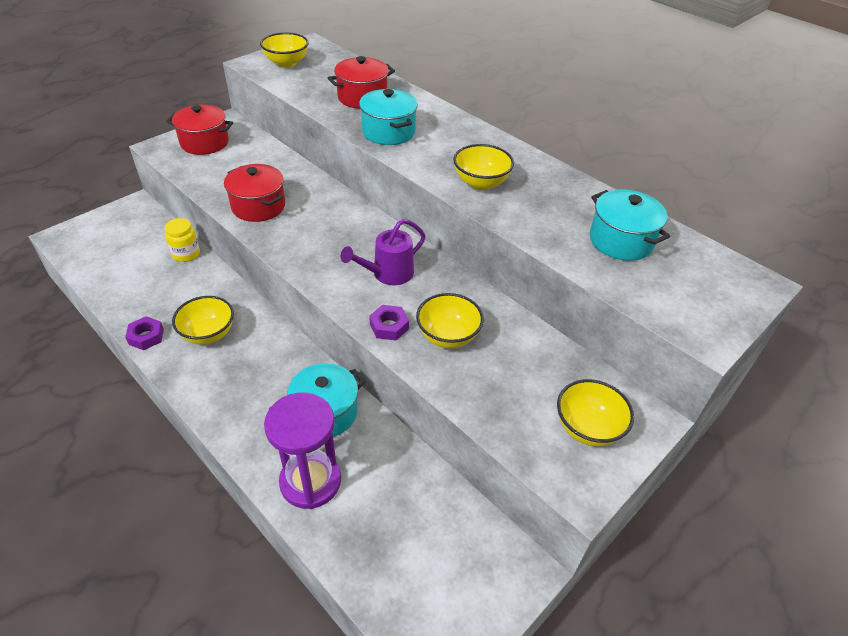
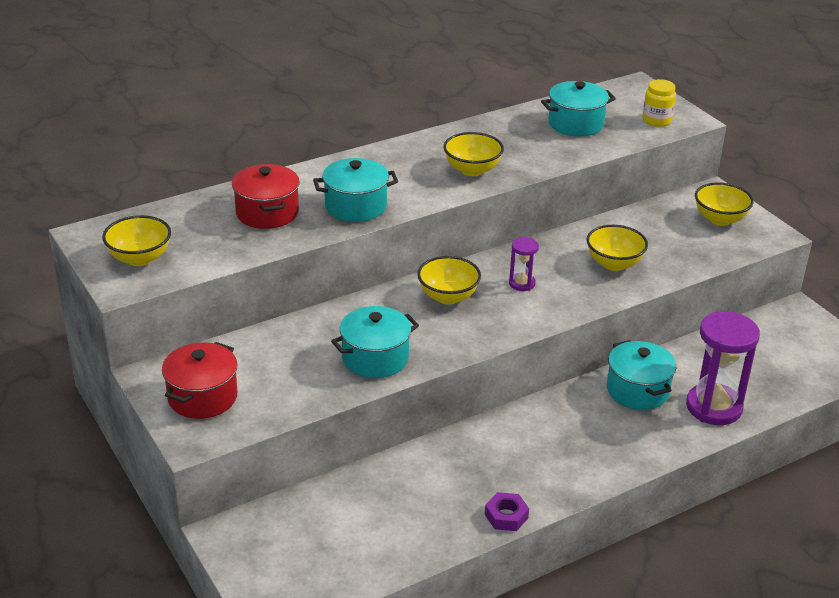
camera: 75 degrees left, 10 degrees down
yellow jar [165,218,200,262] -> yellow jar moved to [642,79,676,127]
yellow bowl [172,296,234,345] -> yellow bowl moved to [417,256,481,305]
red pot [224,164,285,222] -> turquoise pot [331,306,419,378]
purple watering can [340,219,426,285] -> purple hourglass [509,237,539,291]
purple nut [369,305,409,341] -> none

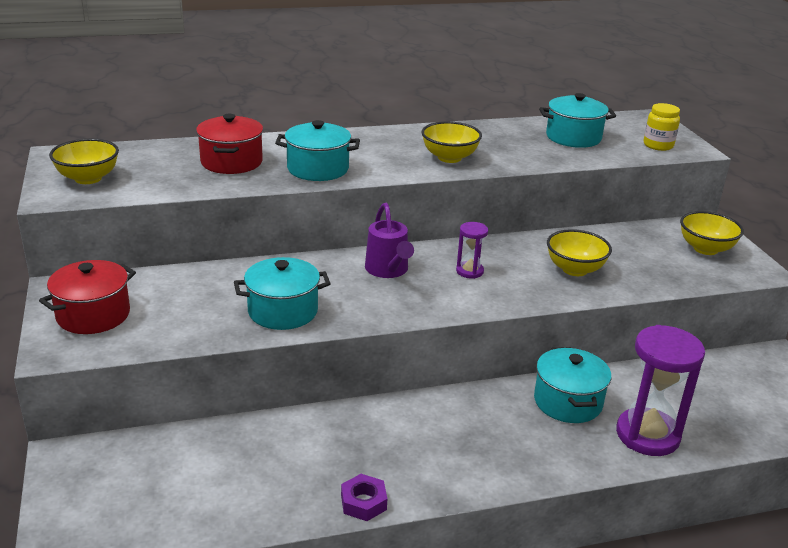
camera: 15 degrees right, 5 degrees down
yellow bowl [417,256,481,305] -> purple watering can [365,203,414,278]

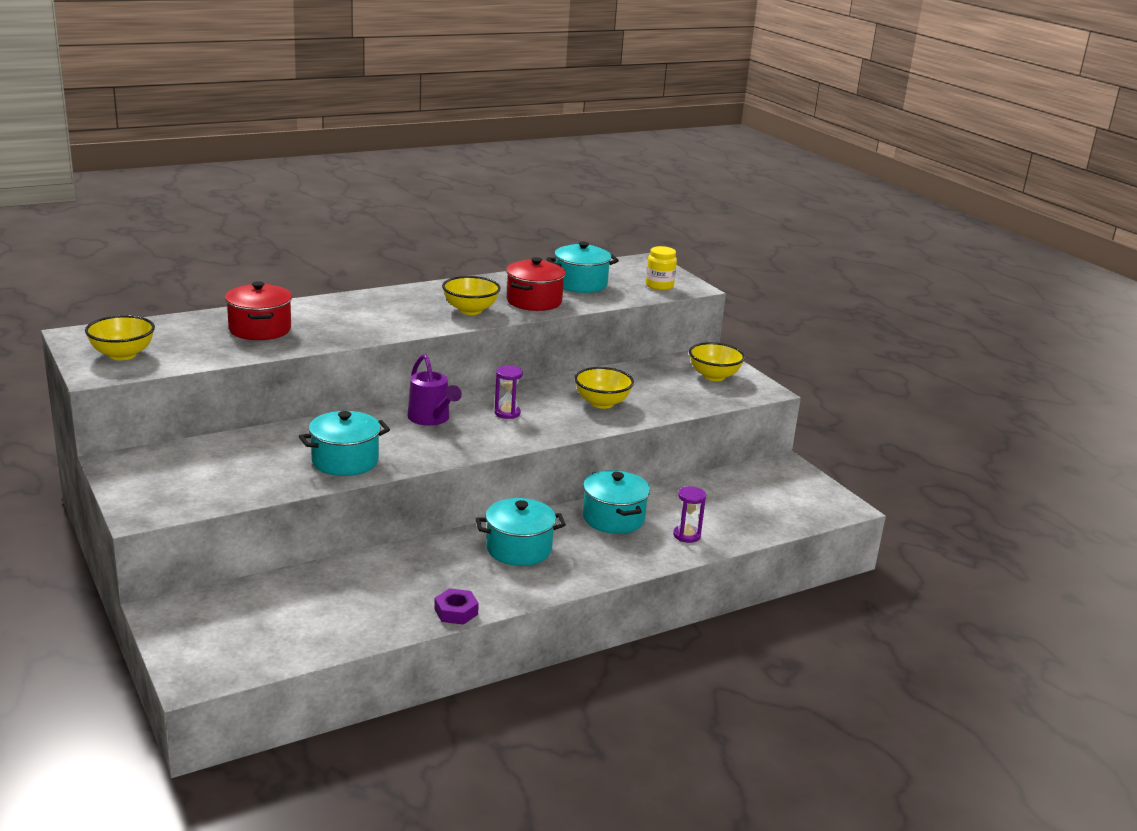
camera: 15 degrees left, 5 degrees down
red pot [39,260,136,334] -> red pot moved to [506,257,566,311]
turquoise pot [275,120,360,181] -> turquoise pot moved to [476,498,566,566]
purple hourglass [616,325,705,456] -> purple hourglass [673,486,706,543], size x0.49

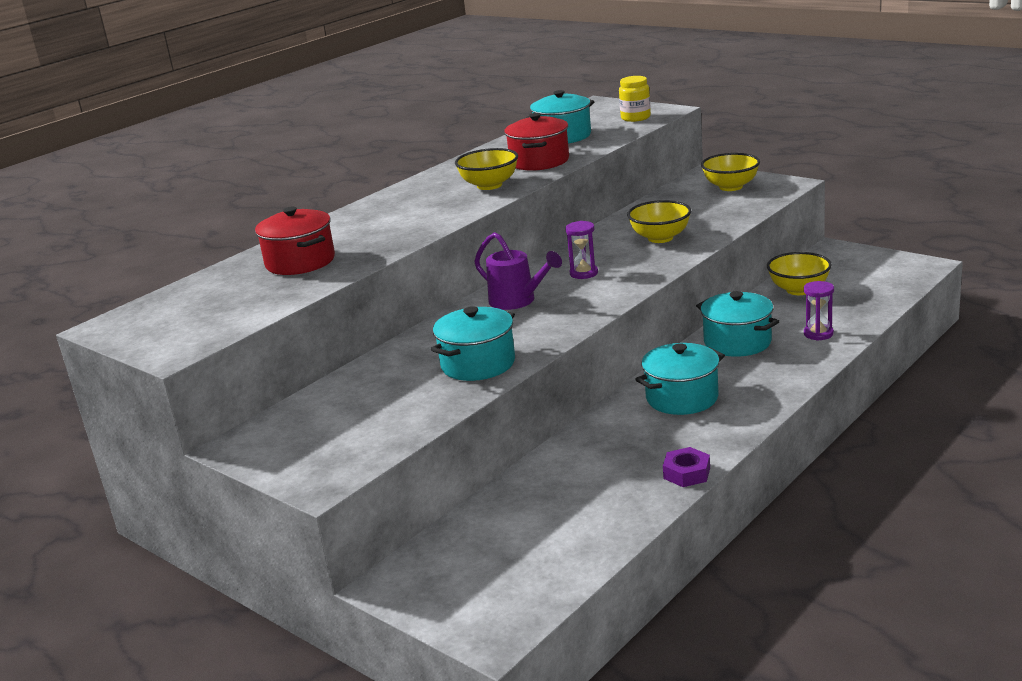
camera: 15 degrees left, 0 degrees up
yellow bowl [85,315,155,360] -> yellow bowl moved to [767,252,832,295]

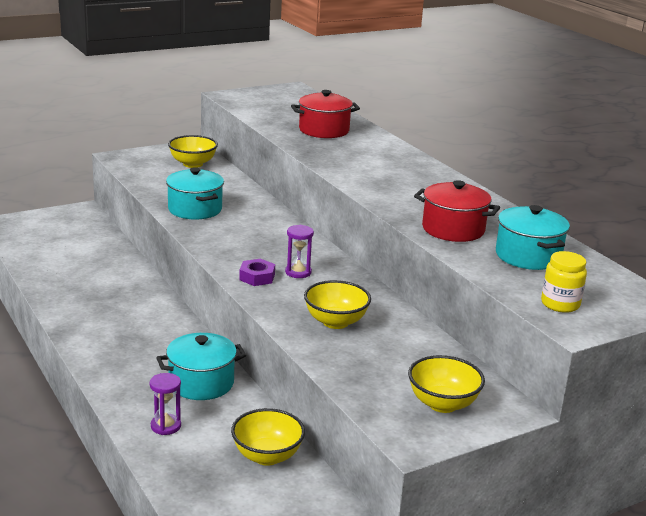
camera: 105 degrees right, 0 degrees up
yellow bowl [455,148,518,190] -> yellow bowl moved to [168,135,218,168]
purple watering can [474,232,562,310] -> none
turquoise pot [635,343,725,415] -> none
purple nut [663,447,710,487] -> purple nut moved to [239,259,275,286]

